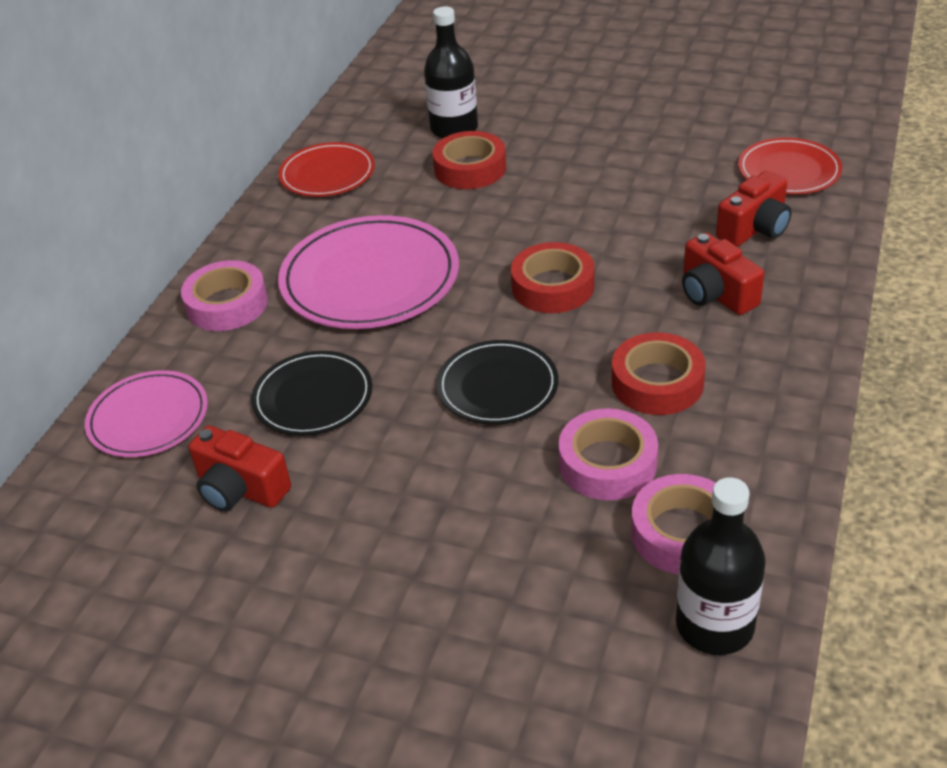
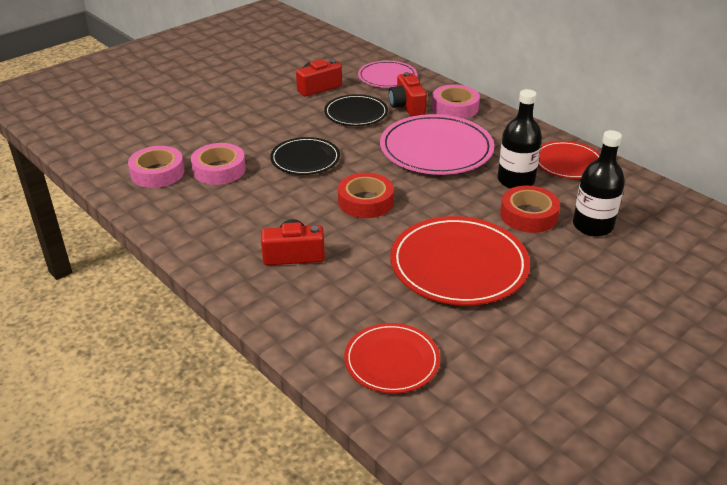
camera: 115 degrees right, 5 degrees down
red tape [612,332,706,415] -> none
black bottle [676,477,766,655] -> black bottle moved to [498,89,542,189]
red camera [716,171,792,246] -> red camera moved to [389,72,427,116]
none -> red plate [390,216,530,306]

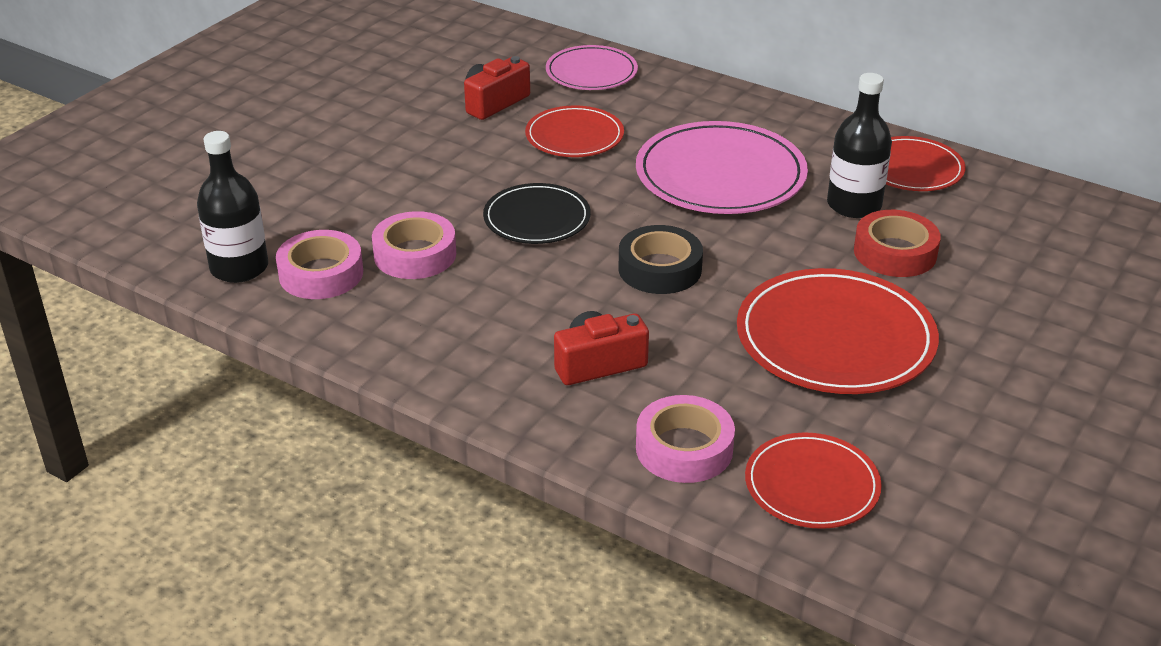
camera: 15 degrees left, 0 degrees up
black plate [324,94,388,126] -> red plate [525,105,624,157]
red tape [338,173,394,218] -> black tape [619,225,703,294]
red camera [389,72,427,116] -> none
pink tape [432,84,480,119] -> pink tape moved to [636,395,735,483]
black bottle [573,130,625,237] -> black bottle moved to [197,131,268,283]

